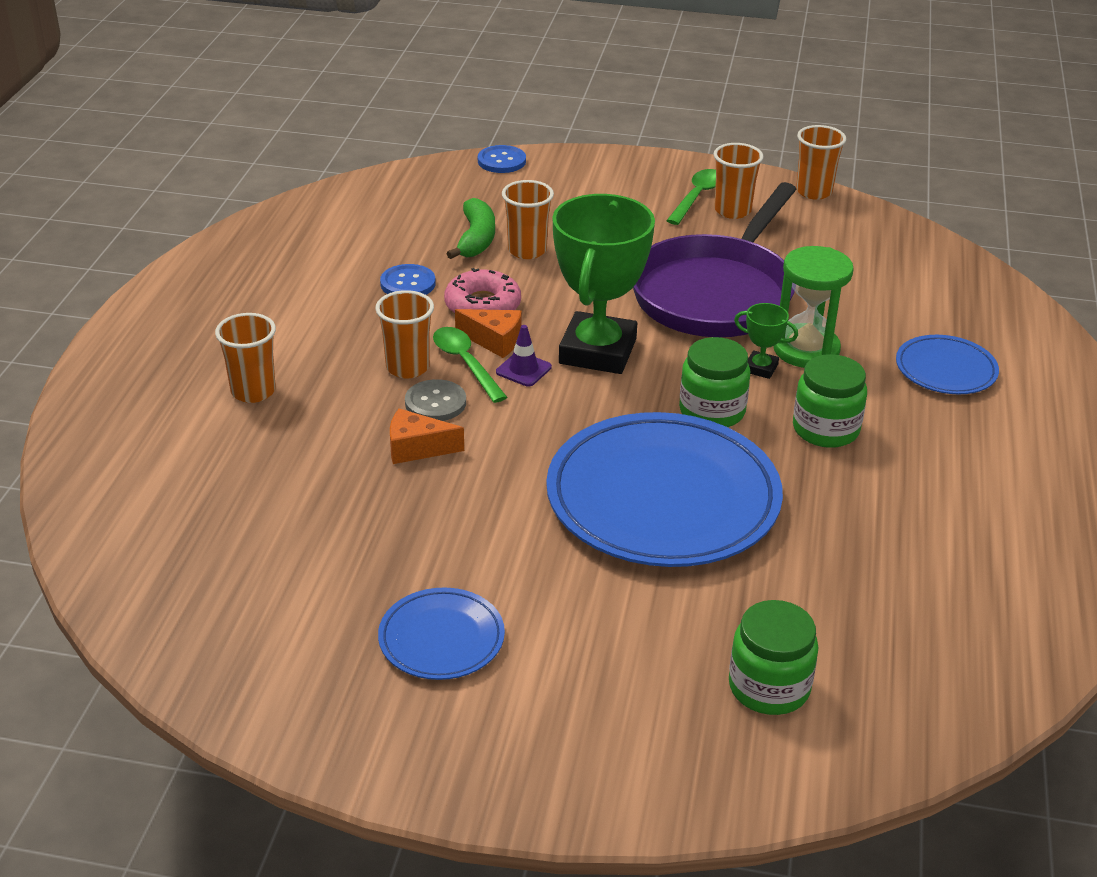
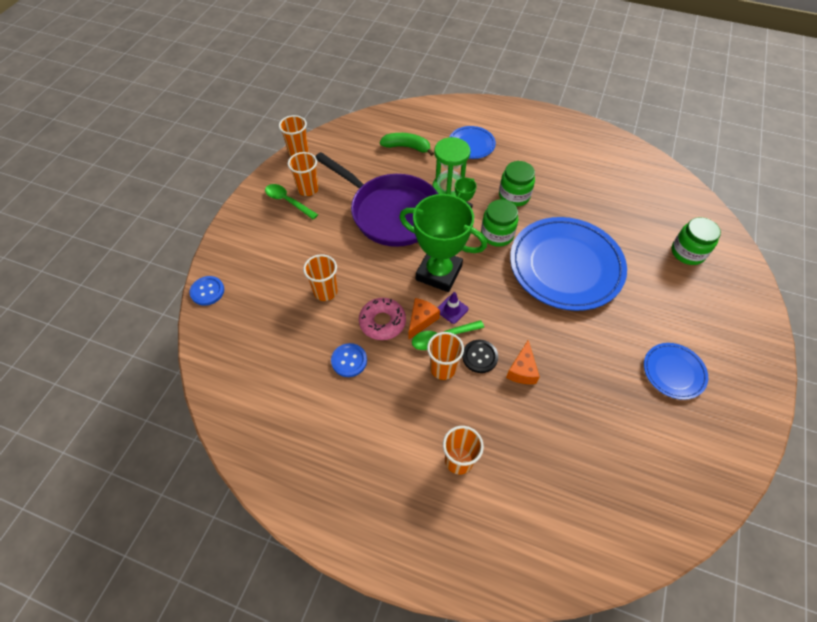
camera: 80 degrees left, 20 degrees up
grey button [405,379,466,421] -> black button [462,340,498,373]
green banana [446,198,495,259] -> green banana moved to [380,133,434,156]

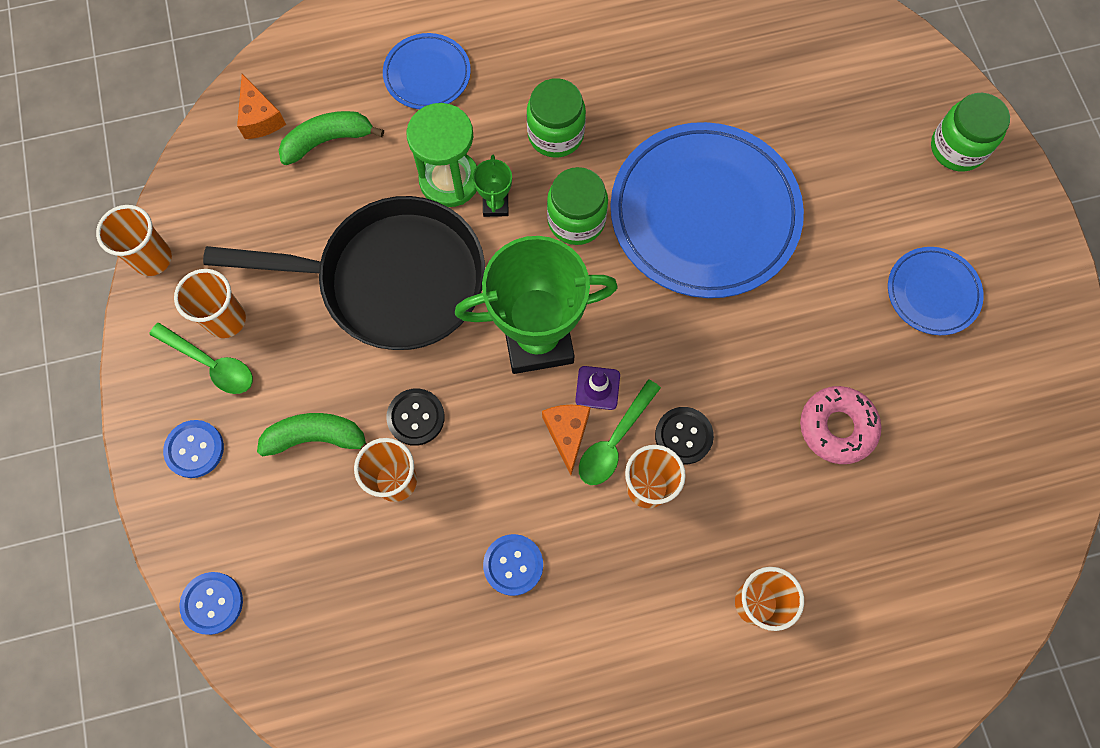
camera: 35 degrees left, 15 degrees up
green spoon [265,184,318,220] -> green spoon turned 150 degrees counterclockwise [149,323,253,394]
purple pan [315,152,438,247] -> black pan [203,196,485,350]
pink donut [359,298,406,340] -> pink donut moved to [800,386,882,464]
orange cheese [506,340,540,384] -> orange cheese moved to [237,74,286,139]
green jar [671,217,721,265] -> green jar moved to [931,93,1010,172]
none -> blue button [163,420,224,478]
none -> green banana [257,413,366,457]
none -> black button [386,389,445,446]

